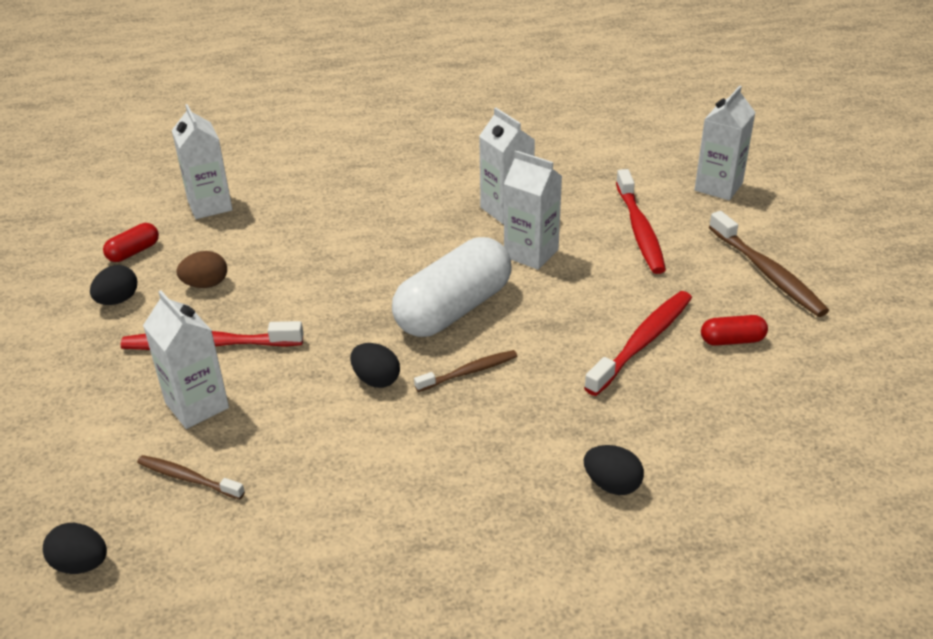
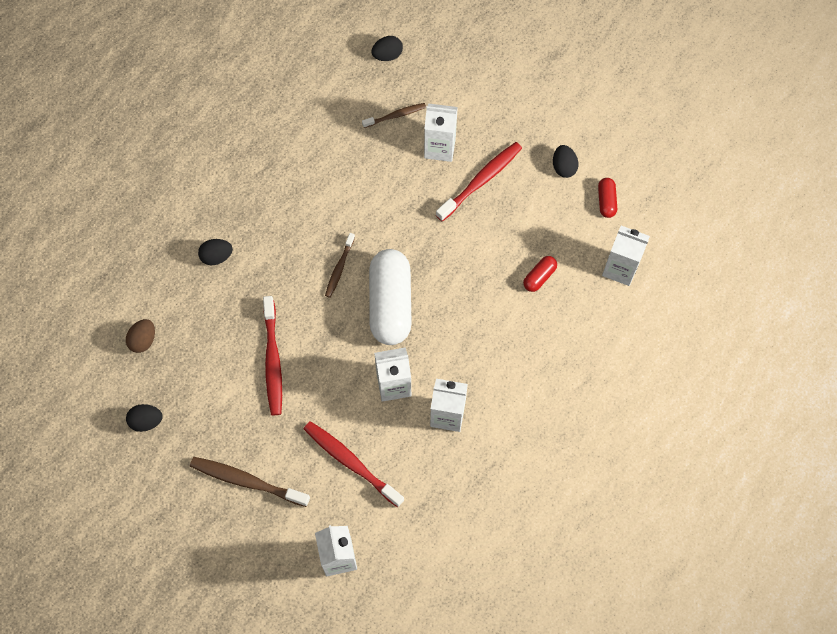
camera: 135 degrees right, 30 degrees up
brown egg [176,251,227,288] -> brown egg moved to [126,319,155,353]
black egg [350,343,400,388] -> black egg moved to [126,404,163,432]
red capsule [701,315,768,346] -> red capsule moved to [523,256,557,292]

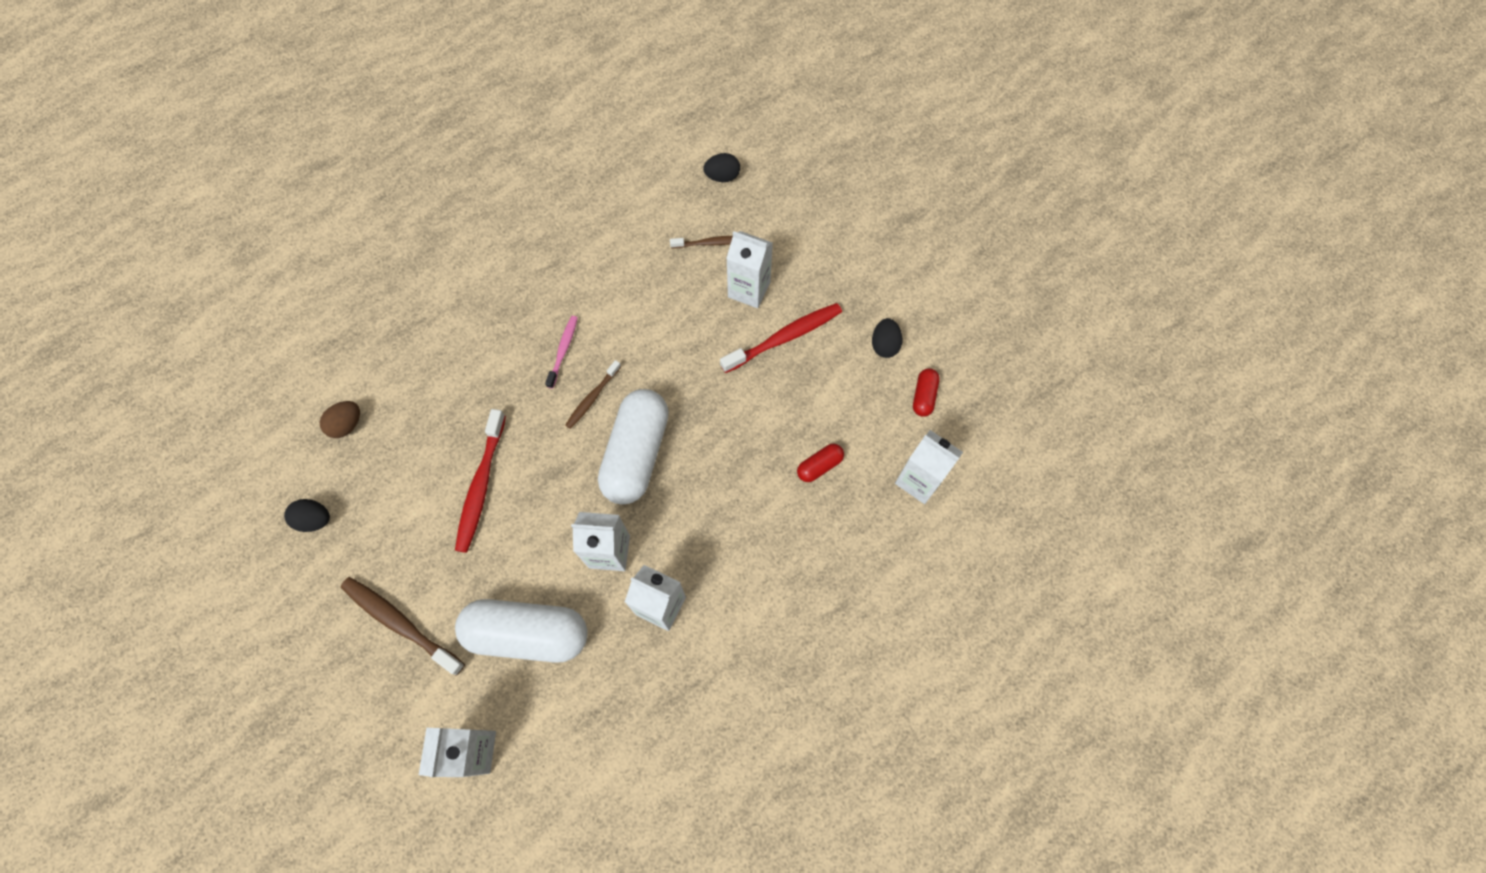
camera: 15 degrees right, 0 degrees up
black egg [198,239,233,265] -> none
red toothbrush [304,421,404,508] -> white capsule [455,599,588,663]
none -> pink toothbrush [545,316,578,389]

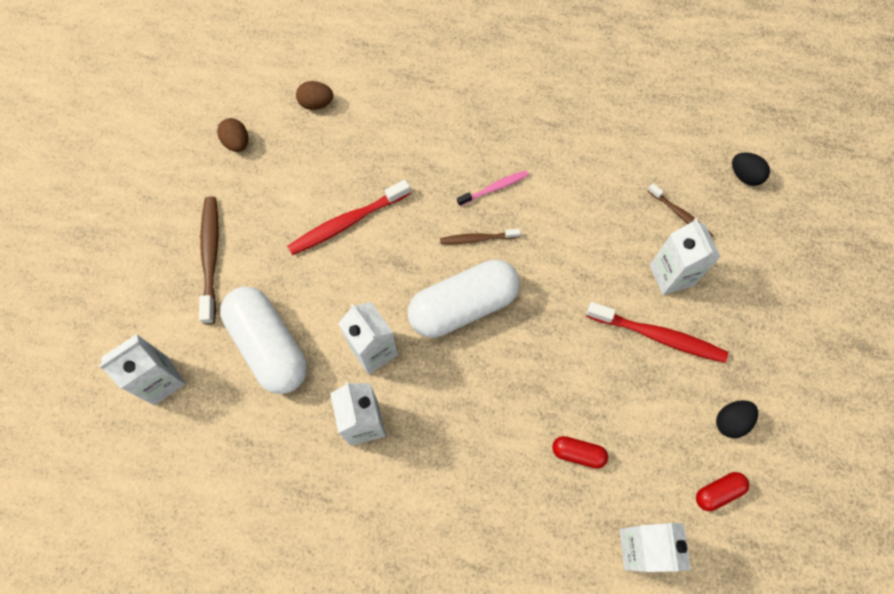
camera: 50 degrees right, 0 degrees up
black egg [284,499,330,532] -> brown egg [217,118,248,152]

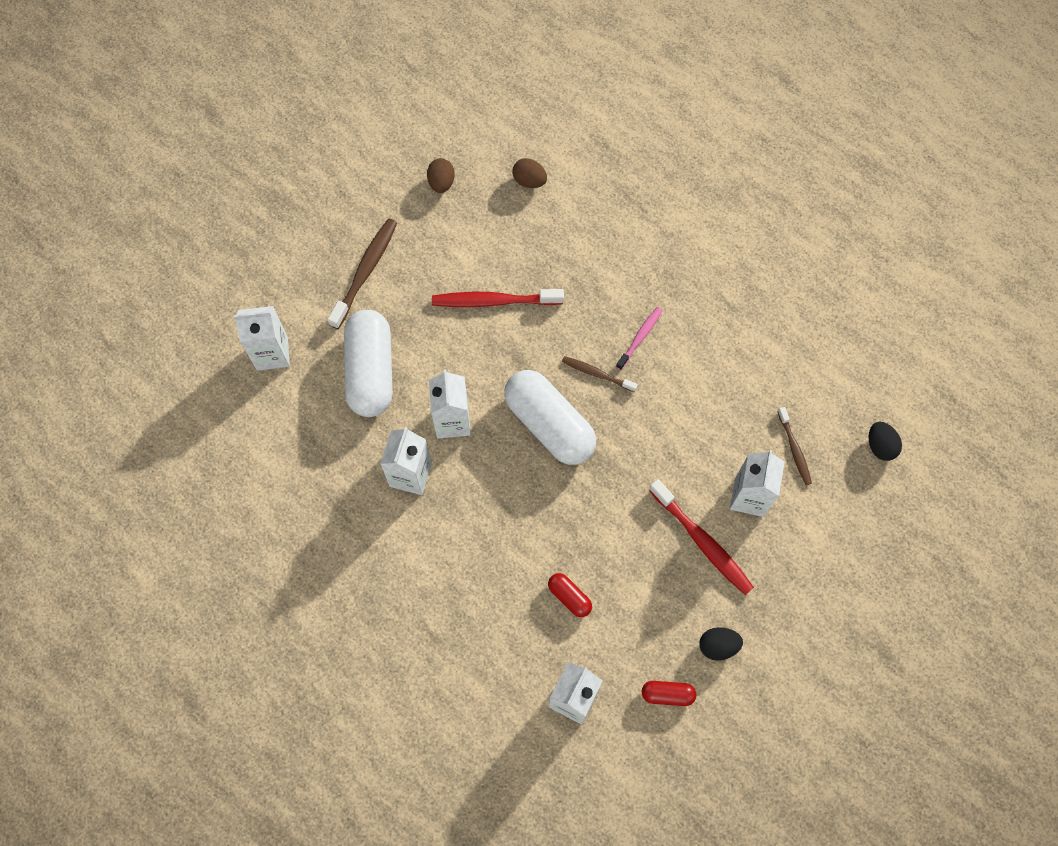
camera: 30 degrees right, 0 degrees up
white capsule [408,260,520,338] -> white capsule turned 45 degrees clockwise [504,370,596,465]
pink toothbrush [457,170,529,206] -> pink toothbrush turned 60 degrees counterclockwise [616,307,663,370]

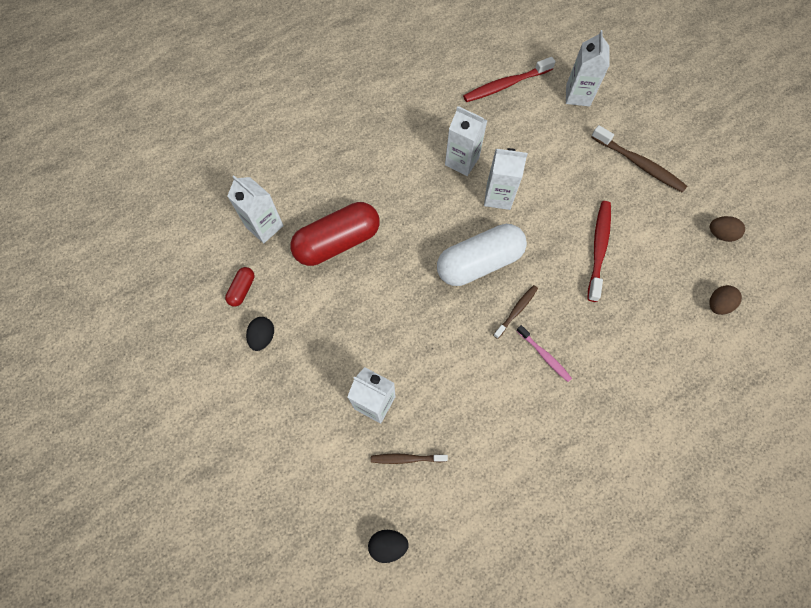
camera: 105 degrees right, 0 degrees up
white capsule [344,310,393,417] -> none
red capsule [548,573,592,617] -> red capsule [290,202,380,266], size x2.26
red toothbrush [649,479,754,595] -> red toothbrush moved to [463,57,555,102]

